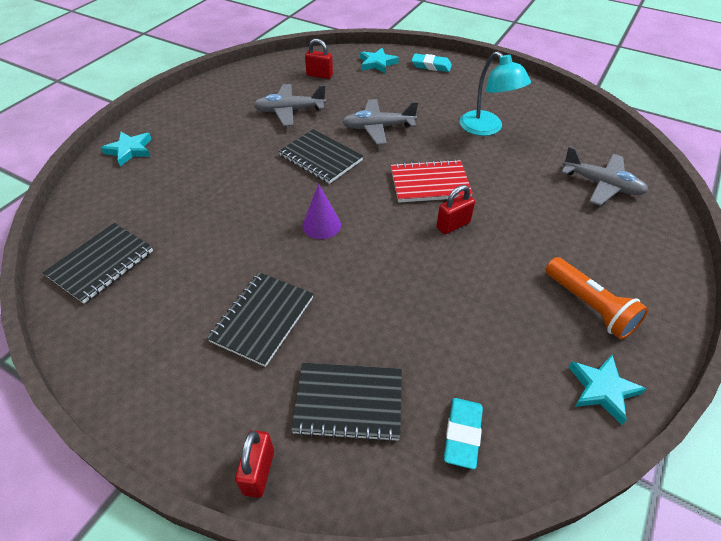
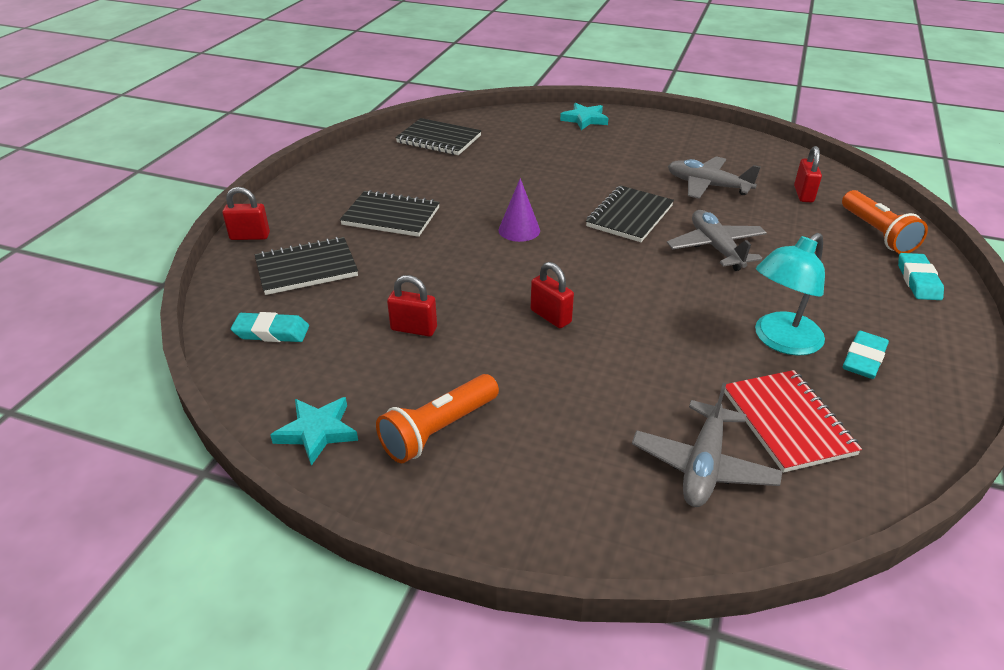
camera: 80 degrees right, 10 degrees down
grey plane [253,84,326,126] -> grey plane turned 45 degrees counterclockwise [668,156,761,199]
black notebook [291,363,402,442] -> black notebook turned 75 degrees clockwise [255,237,358,295]
turquoise star [360,48,399,74] -> orange flashlight [842,190,928,254]
red notebook [391,159,473,202] -> red notebook moved to [724,370,862,473]
none -> red padlock [387,275,437,336]
none -> turquoise eraser [843,331,889,379]

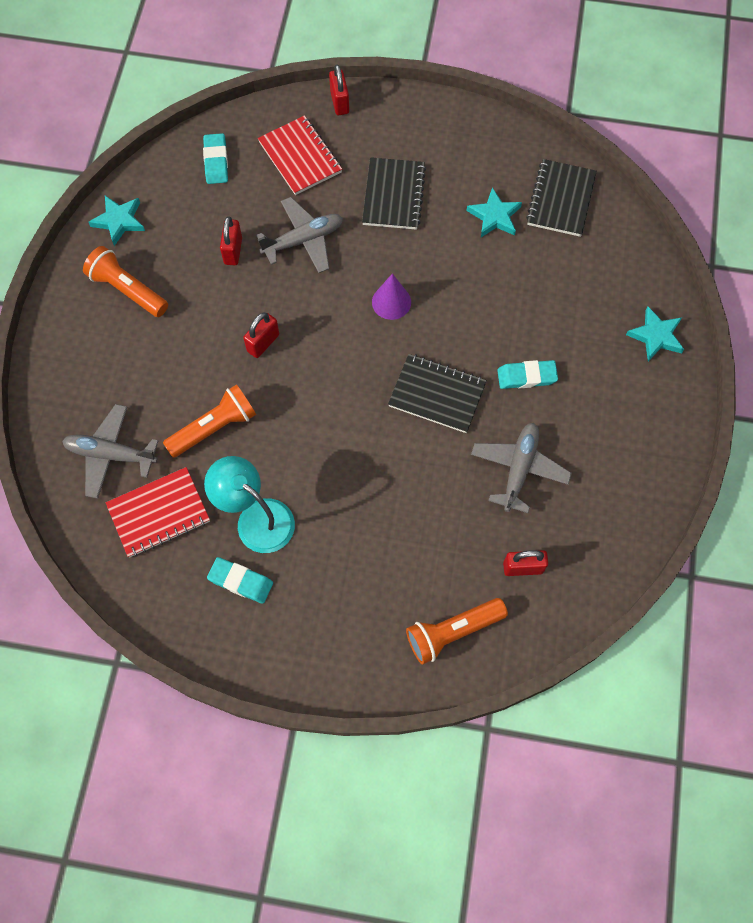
camera: 80 degrees right, 30 degrees up
black notebook [255,237,358,295] -> red notebook [258,115,342,195]
grey plane [667,210,767,271] -> grey plane moved to [256,197,343,273]
turquoise eraser [898,253,944,300] -> turquoise eraser moved to [497,360,558,389]
none -> orange flashlight [163,384,256,458]
none -> turquoise star [466,187,522,237]

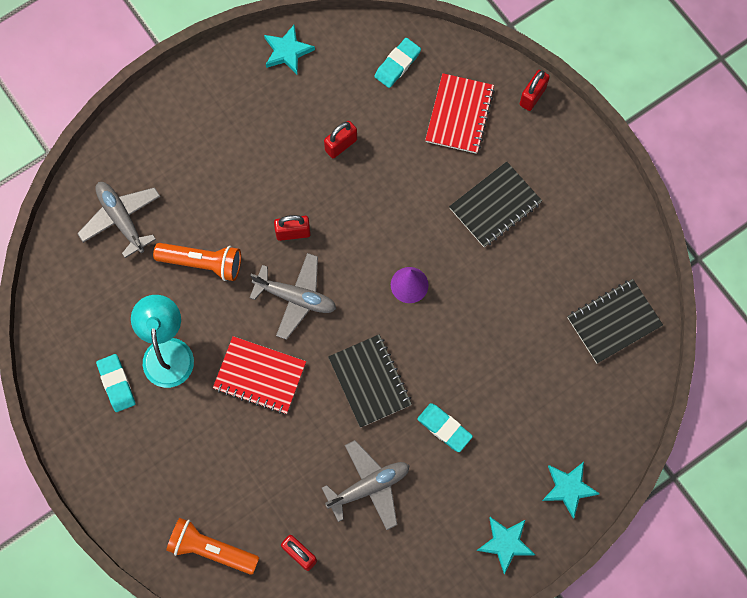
camera: 45 degrees right, 5 degrees up
orange flashlight [83,246,168,317] -> none
red notebook [106,467,210,558] -> red notebook moved to [213,336,306,414]
grey plane [256,197,343,273] -> grey plane moved to [250,253,336,340]
turquoise star [466,187,522,237] -> turquoise star moved to [477,517,535,574]

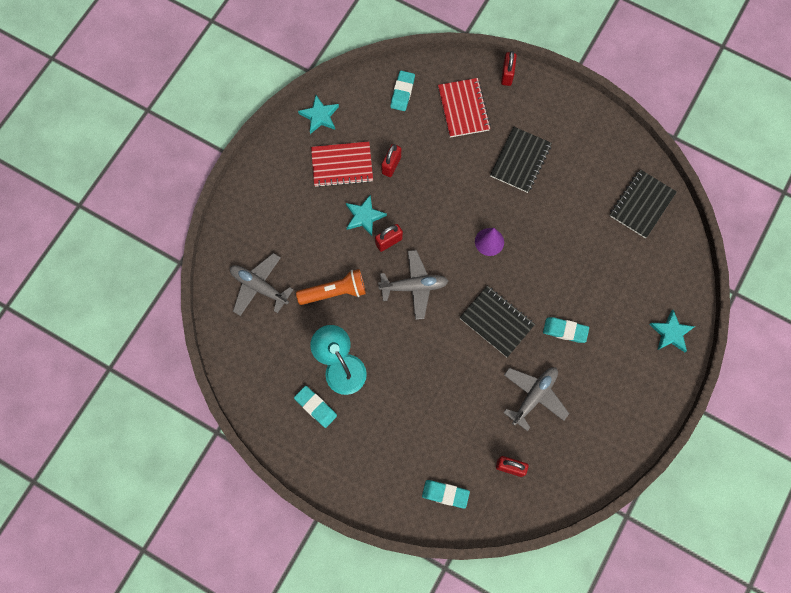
camera: 25 degrees left, 0 degrees up
orange flashlight [166,518,259,575] -> turquoise eraser [422,480,470,509]
red notebook [213,336,306,414] -> red notebook moved to [311,141,373,187]
turquoise star [477,517,535,574] -> turquoise star moved to [346,195,387,236]

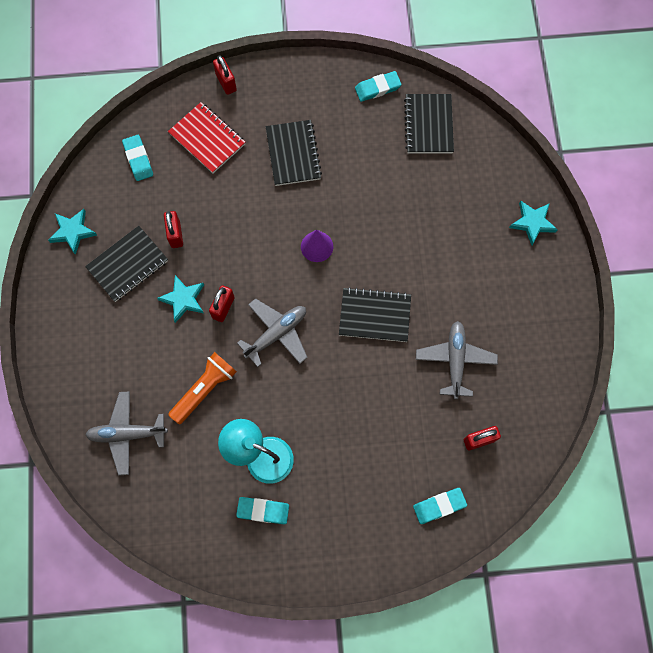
camera: 35 degrees left, 0 degrees up
red notebook [311,141,373,187] -> black notebook [85,226,168,302]
turquoise eraser [543,317,589,343] -> turquoise eraser moved to [355,71,402,102]

